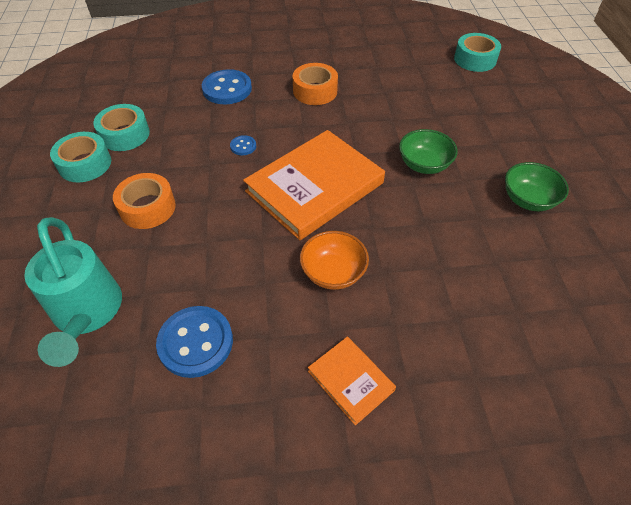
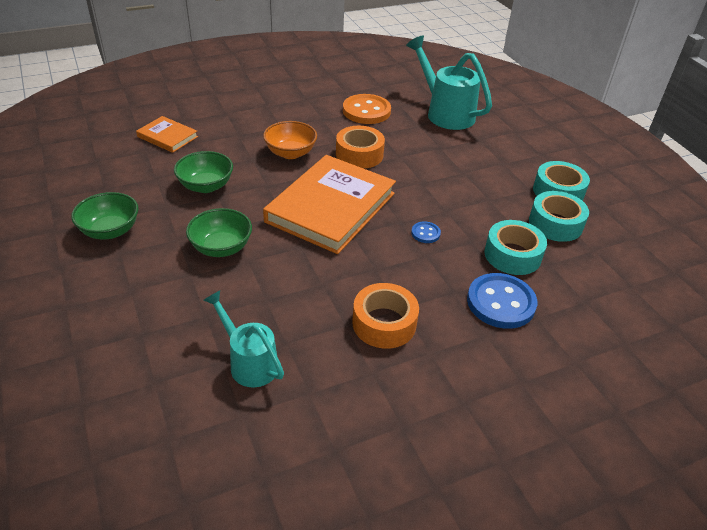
camera: 160 degrees right, 10 degrees down
orange tape [113,173,176,229] -> orange tape moved to [336,126,385,169]
blue button [156,306,233,378] -> orange button [343,94,391,124]
orange book [308,337,396,425] -> orange book moved to [136,116,198,153]
turquoise tape [454,33,501,72] -> turquoise tape moved to [484,220,547,275]
none -> green bowl [174,151,233,193]
none -> turquoise watering can [203,290,284,387]

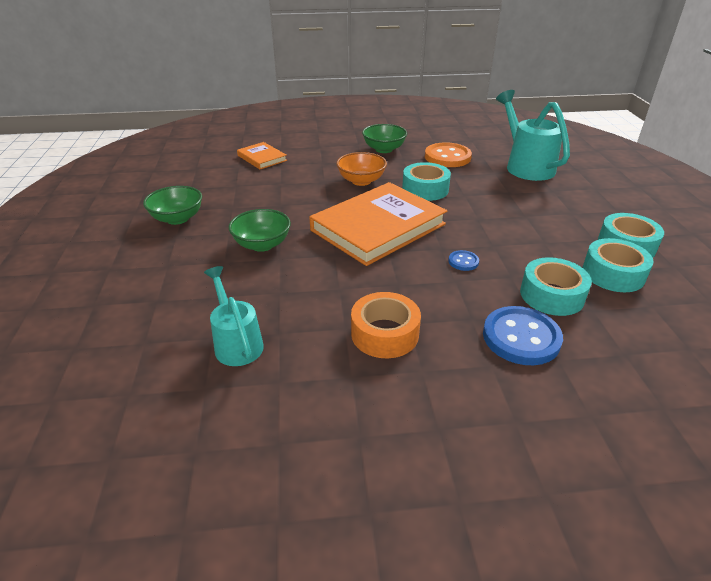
camera: 20 degrees right, 5 degrees down
green bowl [174,151,233,193] -> green bowl moved to [362,124,407,153]
orange tape [336,126,385,169] -> turquoise tape [402,162,451,201]

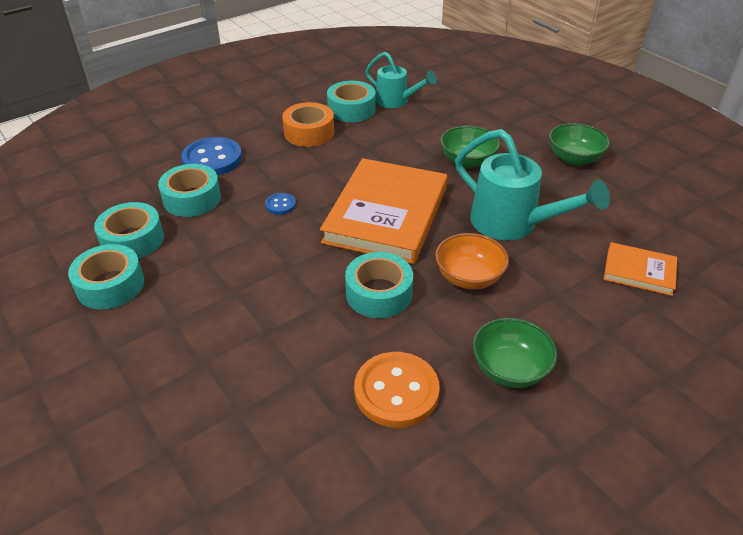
camera: 150 degrees right, 5 degrees up
turquoise watering can [496,90,570,181] -> turquoise watering can moved to [455,129,610,240]
none -> turquoise tape [327,81,376,122]

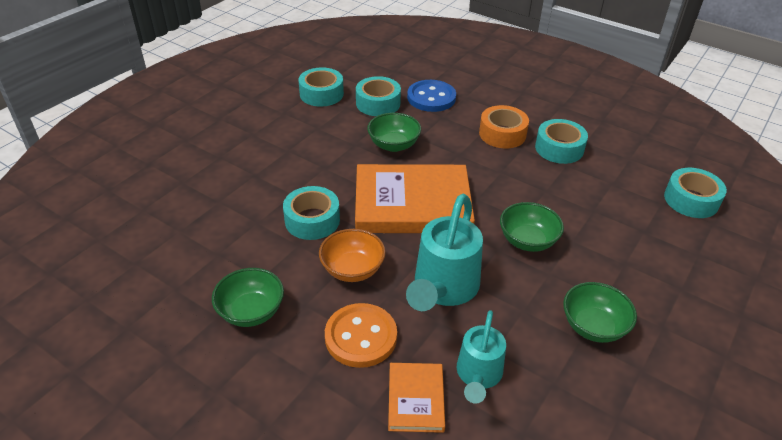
camera: 70 degrees right, 0 degrees up
turquoise tape [68,244,144,309] -> turquoise tape moved to [664,168,727,218]
blue button [265,193,296,215] -> green bowl [367,113,421,152]
orange button [354,352,440,428] -> orange button moved to [325,303,397,368]
turquoise watering can [365,52,437,108] -> turquoise watering can moved to [456,310,506,404]

